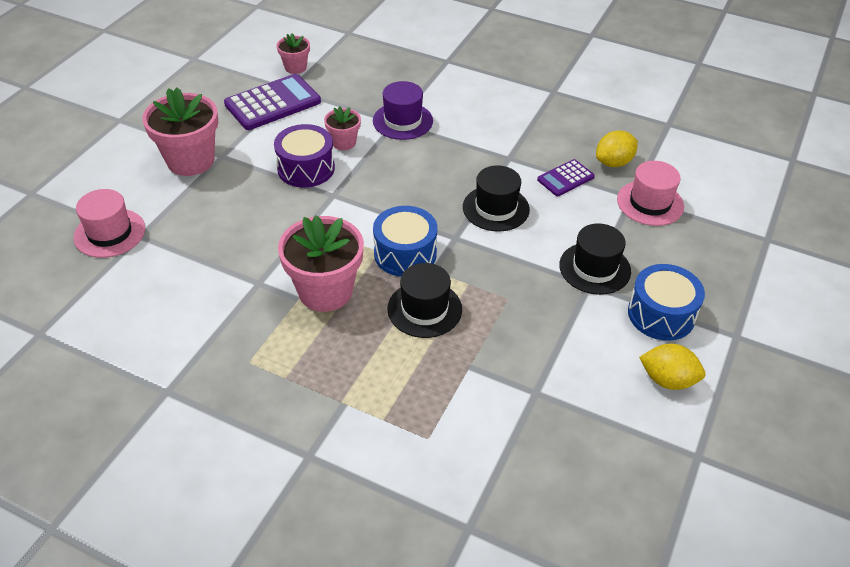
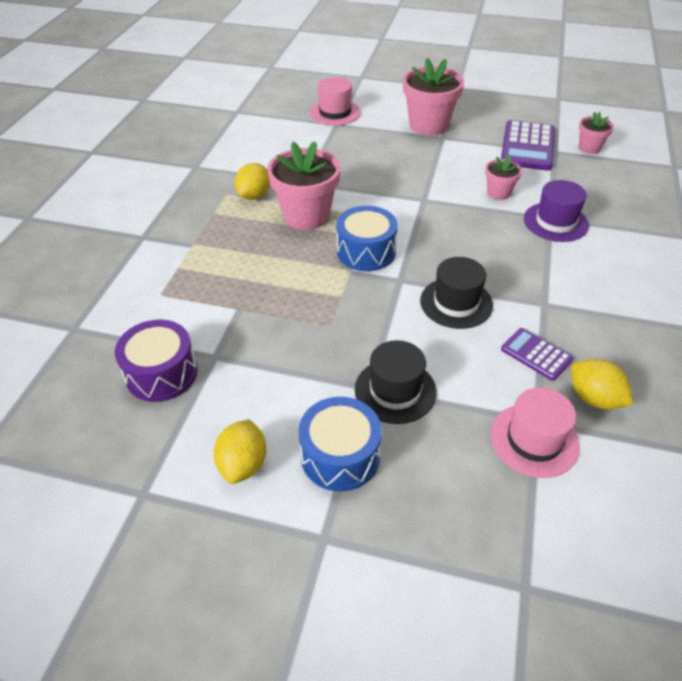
camera: 80 degrees right, 0 degrees up
purple calculator [224,74,321,130] -> purple calculator turned 60 degrees clockwise [501,120,555,171]
purple drum [274,124,335,187] -> purple drum moved to [115,320,197,402]
black hat [387,263,462,338] -> none
none -> yellow lemon [235,163,270,200]

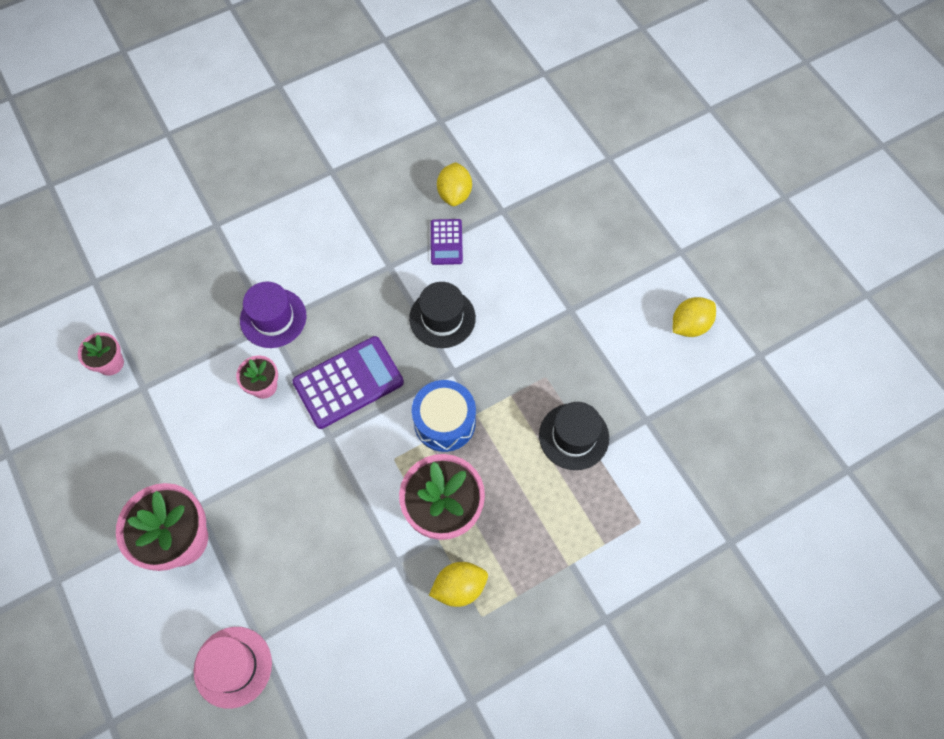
camera: 135 degrees left, 20 degrees up
purple drum [115,320,197,402] -> none
blue drum [298,397,381,492] -> none
black hat [355,340,437,424] -> black hat moved to [539,402,609,470]
pink hat [490,387,580,478] -> none
purple calculator [501,120,555,171] -> purple calculator moved to [292,336,404,429]

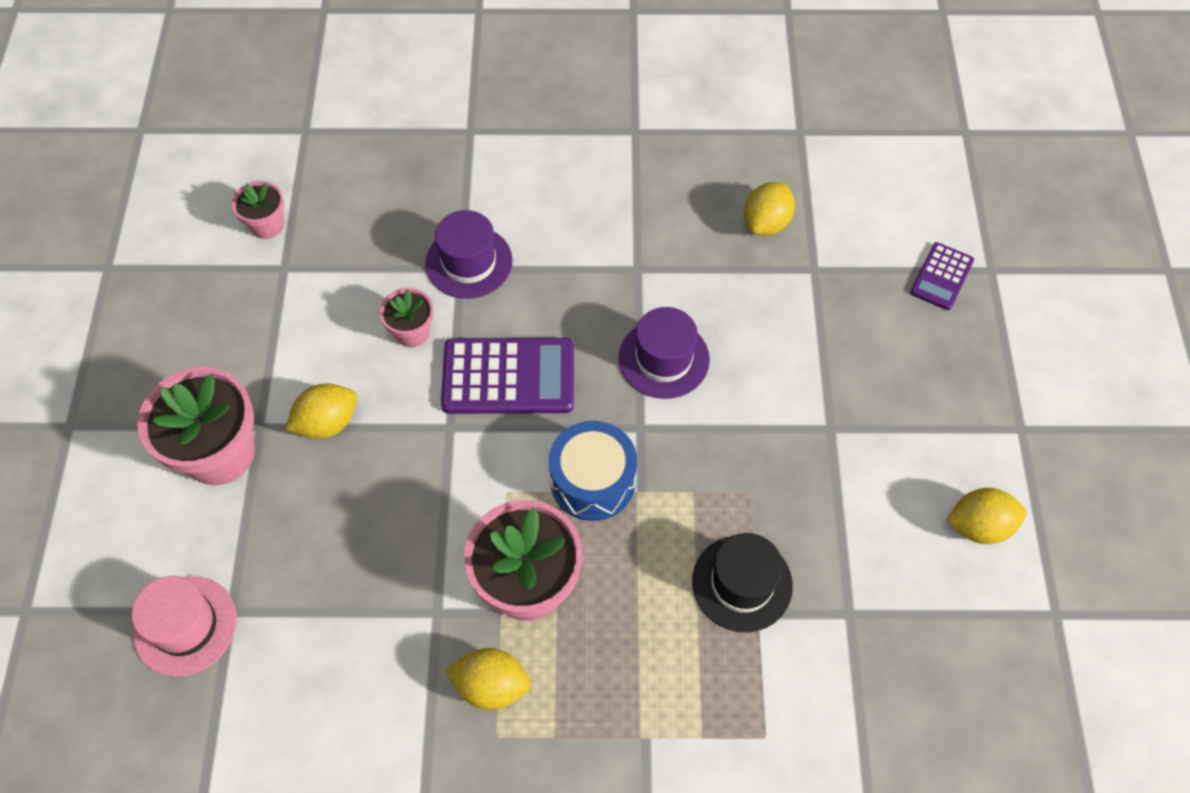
camera: 30 degrees right, 5 degrees down
black hat [409,282,476,348] -> purple hat [619,307,710,399]
purple calculator [431,219,463,265] -> purple calculator moved to [910,242,974,310]
none -> yellow lemon [285,384,357,439]

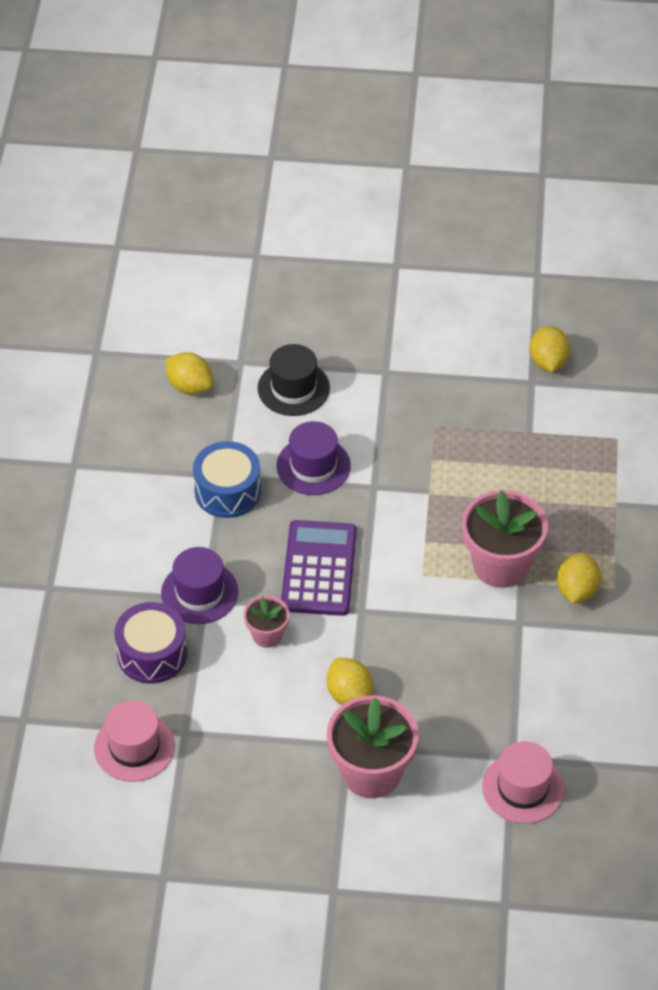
camera: 85 degrees left, 10 degrees down
pink flower pot [232,181,284,239] -> pink hat [94,701,175,782]
blue drum [549,421,637,521] -> blue drum moved to [193,441,261,518]
black hat [692,533,793,632] -> black hat moved to [258,344,330,416]
purple calculator [910,242,974,310] -> none
yellow lemon [946,488,1026,544] -> yellow lemon moved to [530,326,570,372]
none -> purple drum [115,602,187,684]

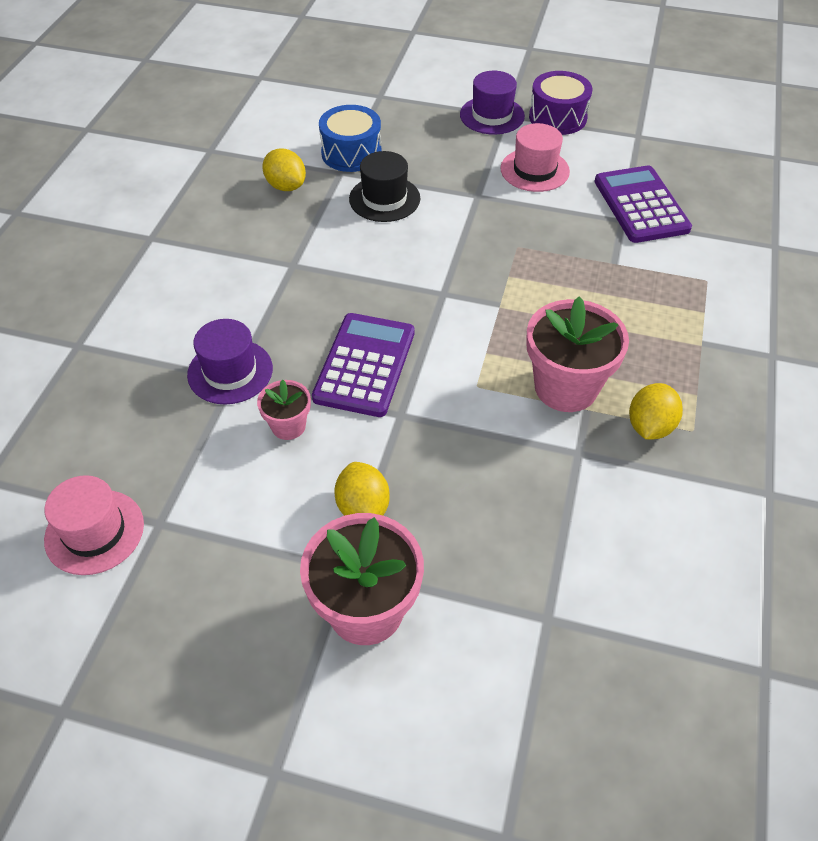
camera: 10 degrees right, 0 degrees up
purple drum [115,602,187,684] -> purple drum moved to [529,71,592,135]
blue drum [193,441,261,518] -> blue drum moved to [319,105,382,172]
purple hat [276,421,351,495] -> purple hat moved to [460,71,525,135]
pink hat [482,741,564,824] -> pink hat moved to [500,123,570,192]
yellow lemon [530,326,570,372] -> purple calculator [594,165,692,243]

